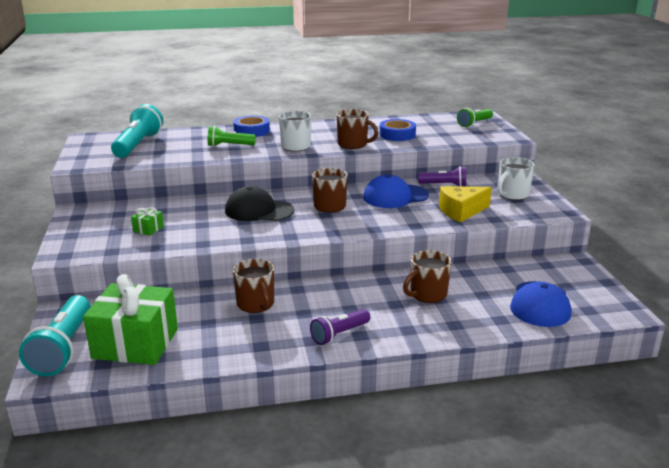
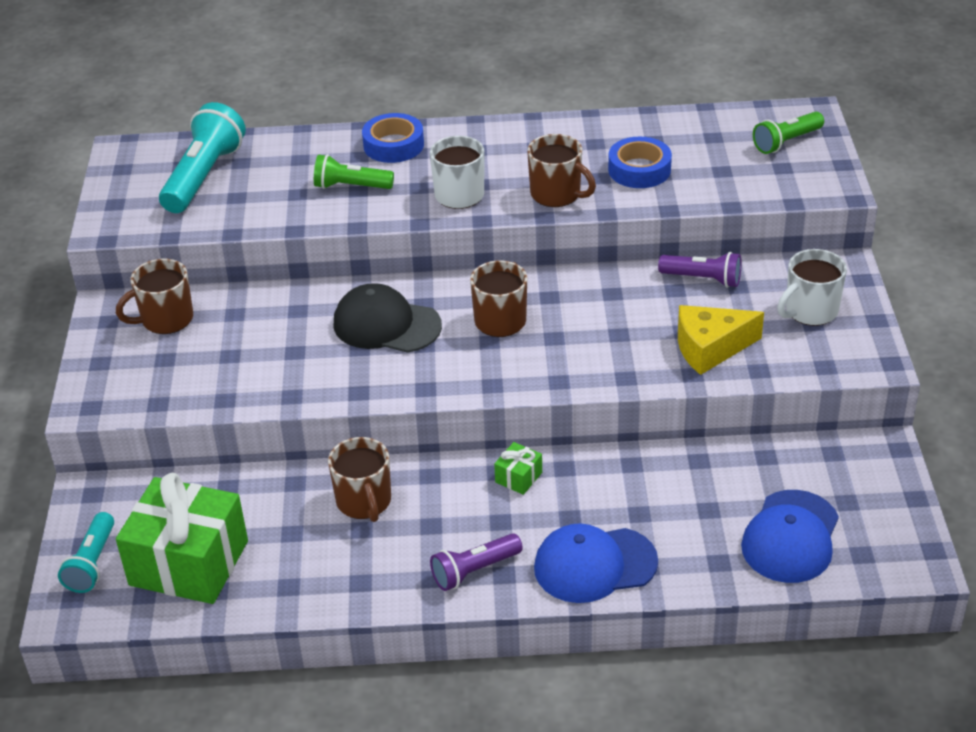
camera: 10 degrees right, 15 degrees up
turquoise flashlight [19,295,90,376] -> turquoise flashlight [58,512,114,593], size x0.61
green gift [131,207,164,236] -> green gift moved to [494,442,542,495]
blue cap [363,174,429,208] -> blue cap moved to [534,523,658,603]
brown mug [403,250,452,303] -> brown mug moved to [116,259,193,334]

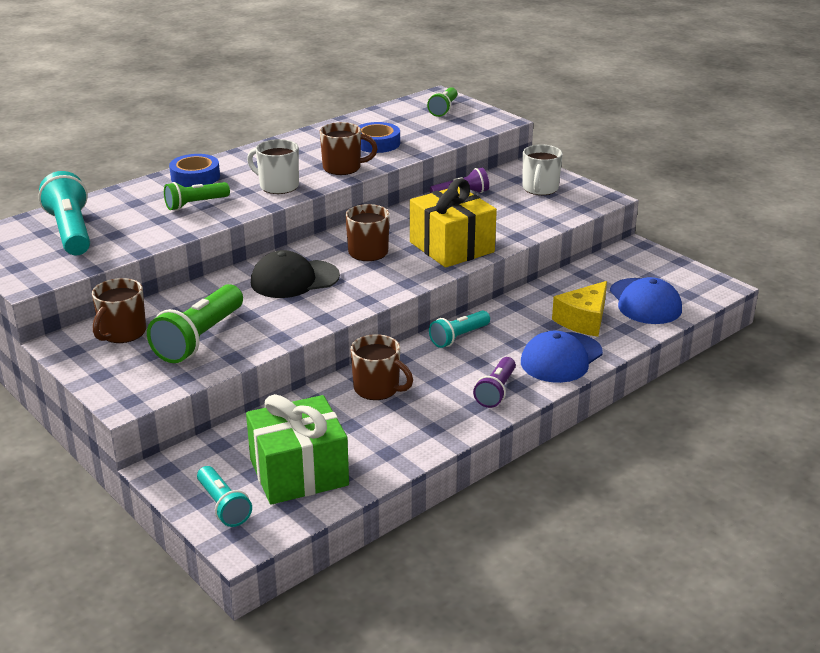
camera: 40 degrees left, 10 degrees down
green gift [494,442,542,495] -> turquoise flashlight [429,310,490,348]
yellow cheese [678,305,764,375] -> yellow cheese moved to [552,281,607,337]
none -> green flashlight [147,284,243,363]
none -> yellow gift [410,179,497,268]

